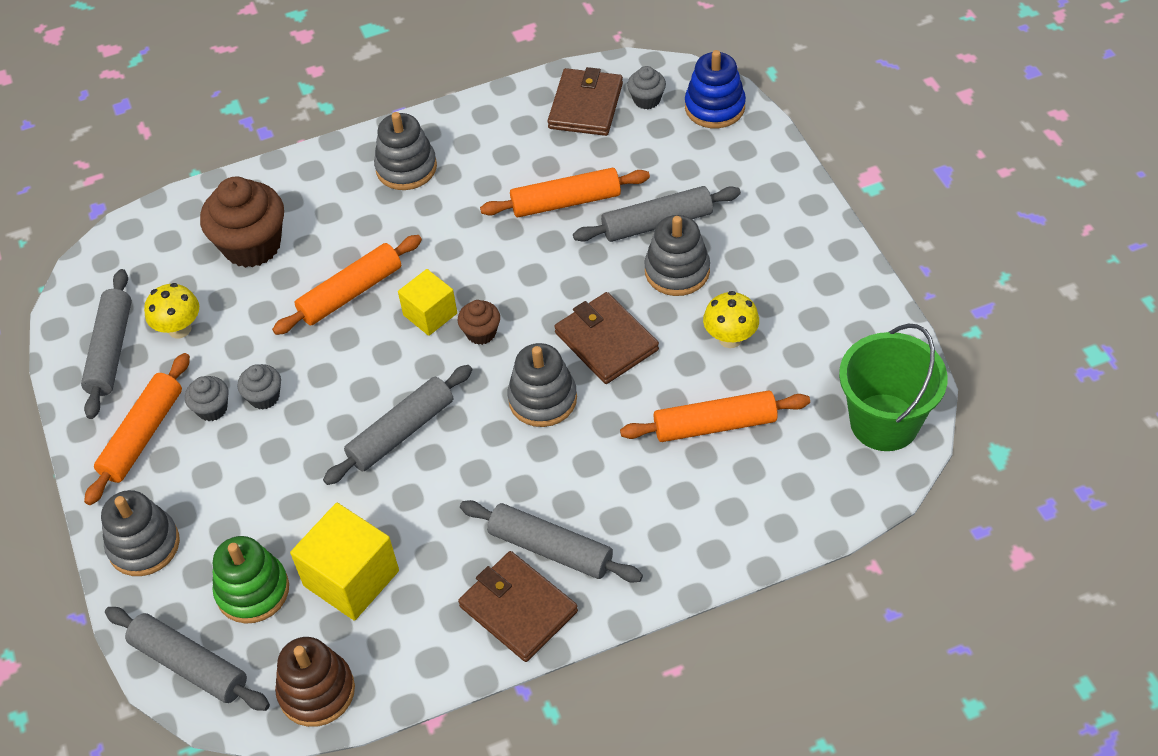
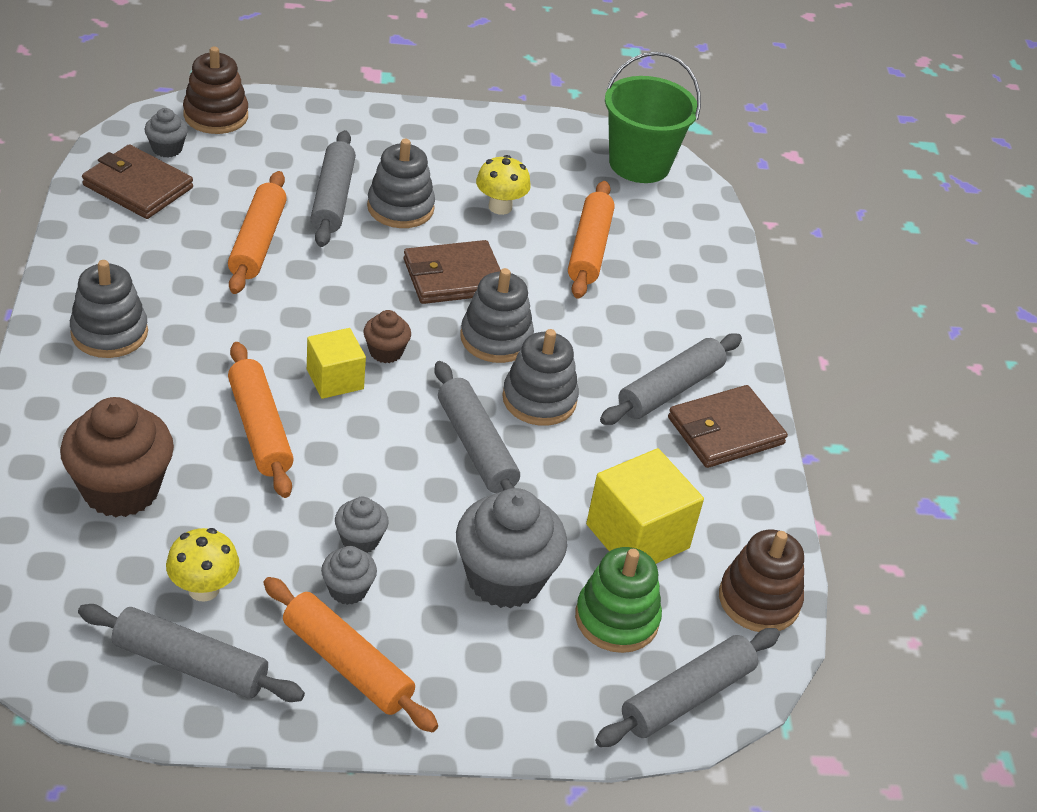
camera: 80 degrees left, 10 degrees down
grey stacking toy [101,490,180,576] -> grey stacking toy moved to [502,329,579,426]
blue stacking toy [685,50,746,128] -> brown stacking toy [183,47,248,134]
none -> grey cupcake [456,488,567,609]

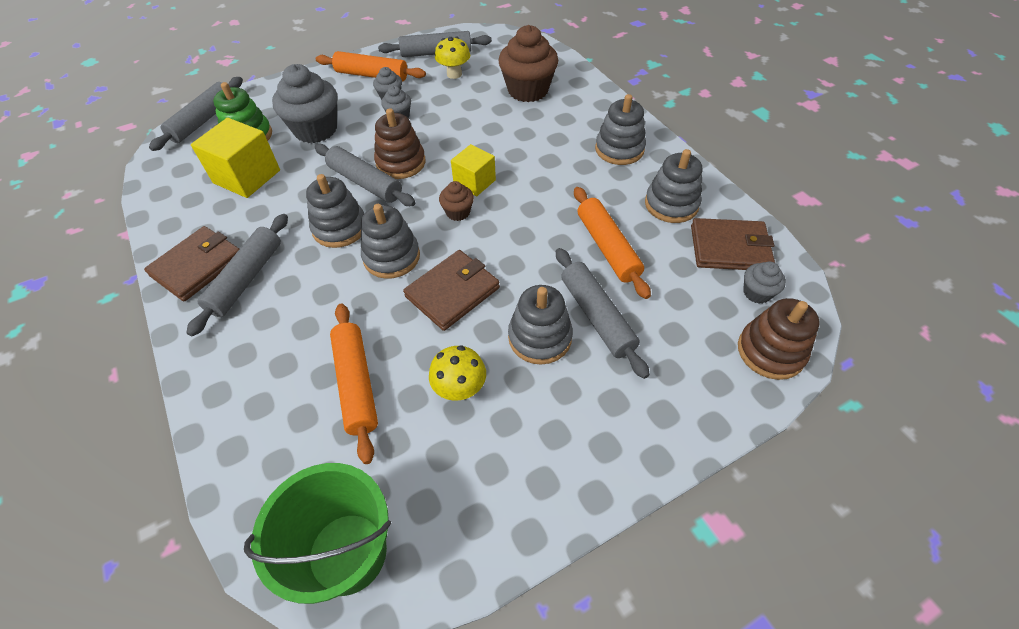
camera: 160 degrees right, 10 degrees up
orange rolling pin [228,342,294,498] -> none
brown stacking toy [719,530,804,632] -> brown stacking toy moved to [374,108,425,179]
none -> grey stacking toy [645,149,702,223]

